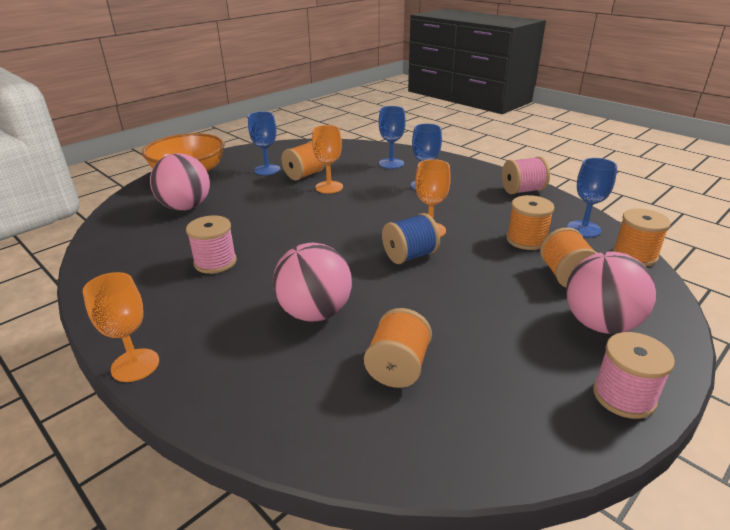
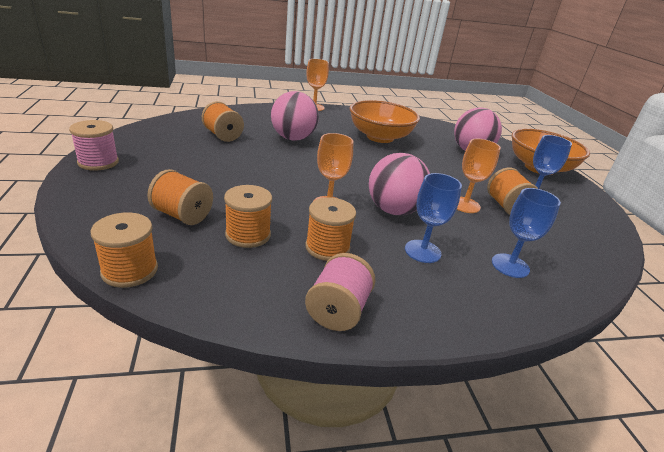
camera: 120 degrees right, 0 degrees up
pink spool [186,215,237,274] -> orange bowl [350,100,420,143]
blue spool [382,213,440,264] -> none
pink ball [566,251,656,334] -> pink ball moved to [369,153,430,215]
blue goblet [567,158,617,237] -> none
none -> orange spool [305,197,356,261]

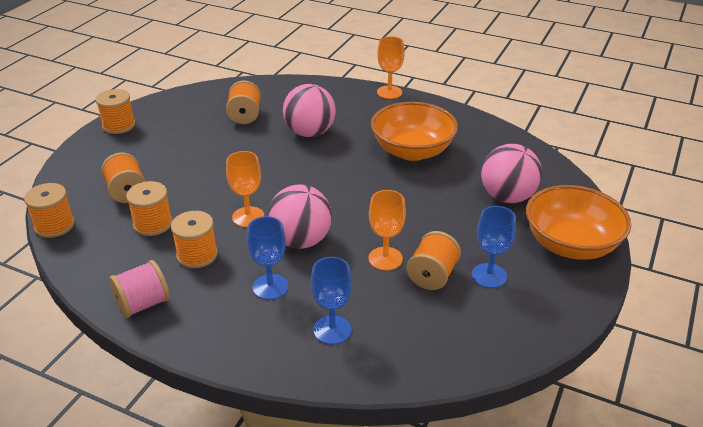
camera: 40 degrees right, 5 degrees up
pink spool [69,120,119,171] -> orange spool [96,89,135,134]

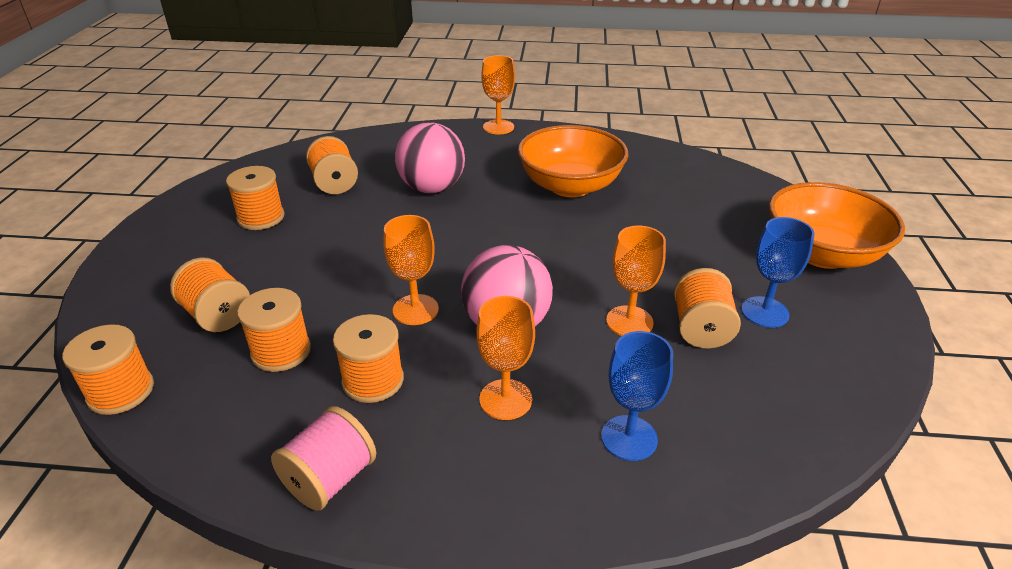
camera: 20 degrees left, 0 degrees up
orange spool [96,89,135,134] -> orange spool moved to [226,166,285,230]
blue goblet [247,216,289,300] -> orange goblet [477,296,535,420]
pink ball [481,144,542,203] -> none

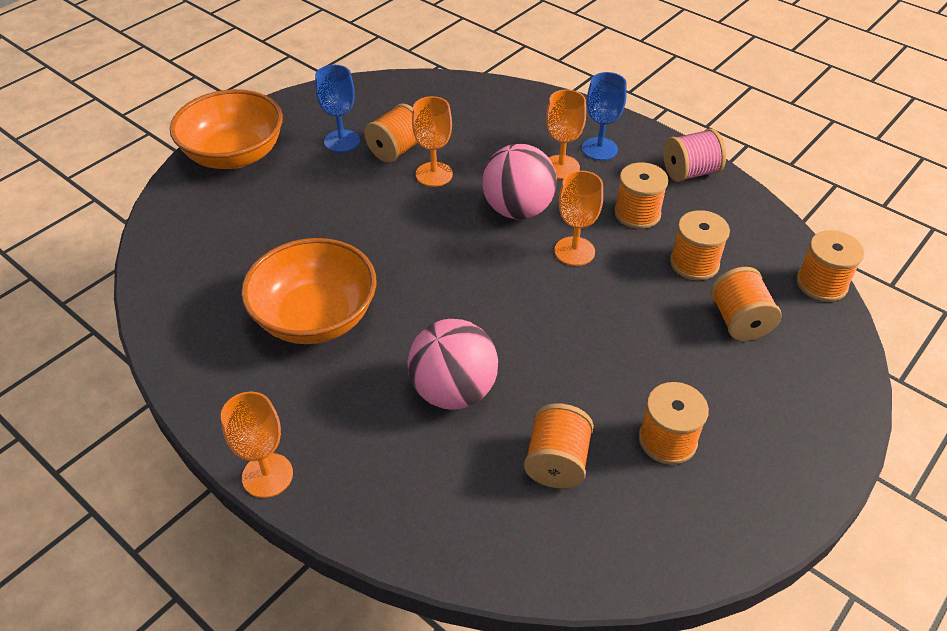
camera: 145 degrees left, 10 degrees up
blue goblet [601,331,673,461] -> blue goblet moved to [582,72,627,161]

